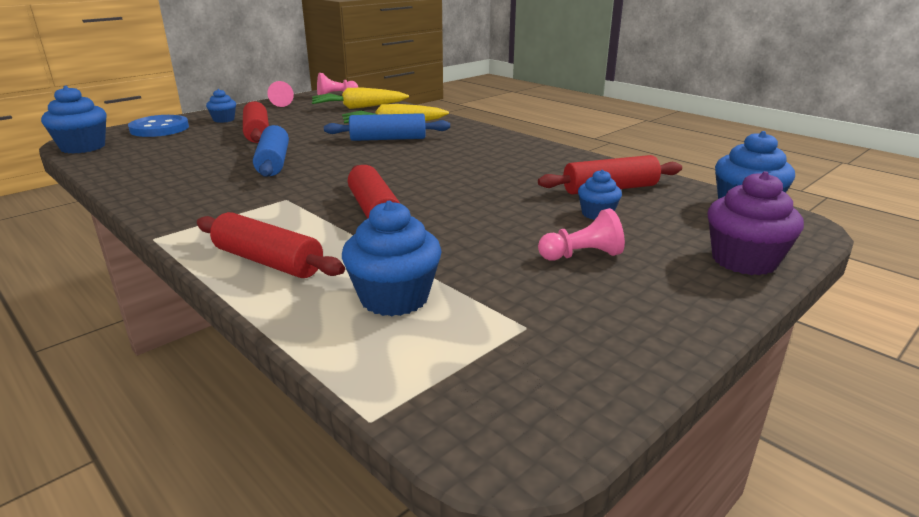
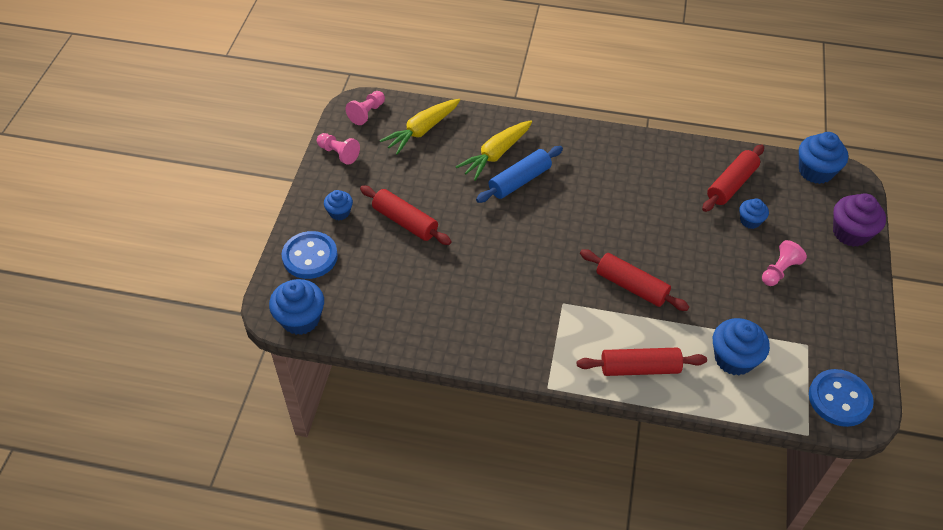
camera: 35 degrees left, 25 degrees up
blue rolling pin [253,125,289,177] -> none
none -> blue button [809,369,874,427]

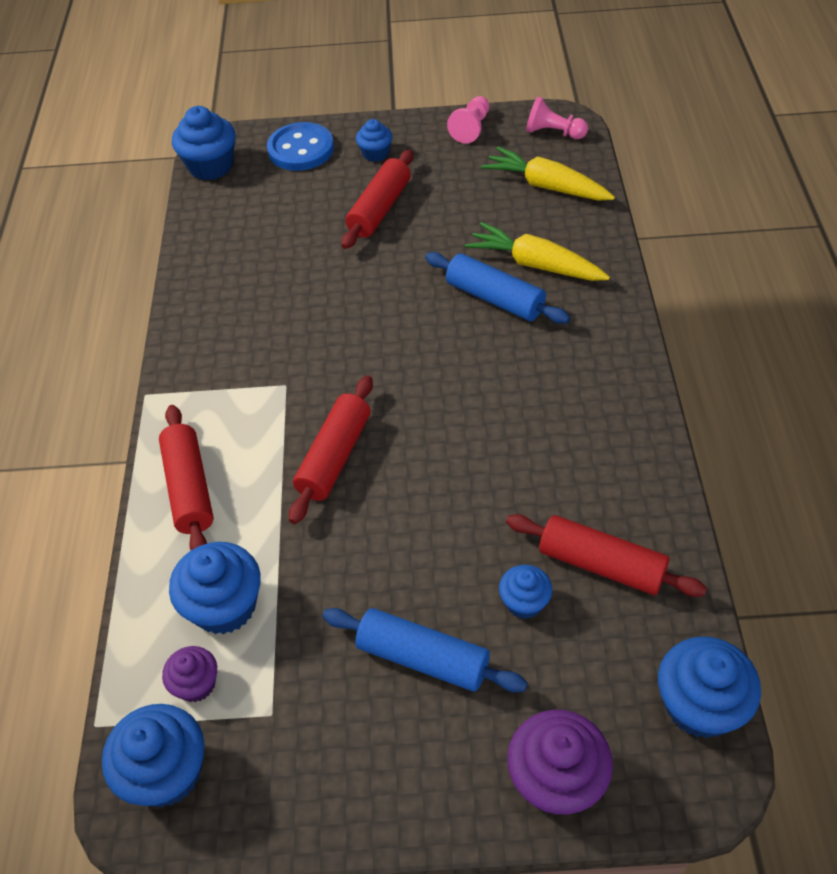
camera: 80 degrees right, 0 degrees up
pink pawn [762,240,807,286] -> blue rolling pin [322,608,528,692]
blue button [809,369,874,427] -> blue cupcake [102,704,204,807]
none -> purple cupcake [162,646,217,702]

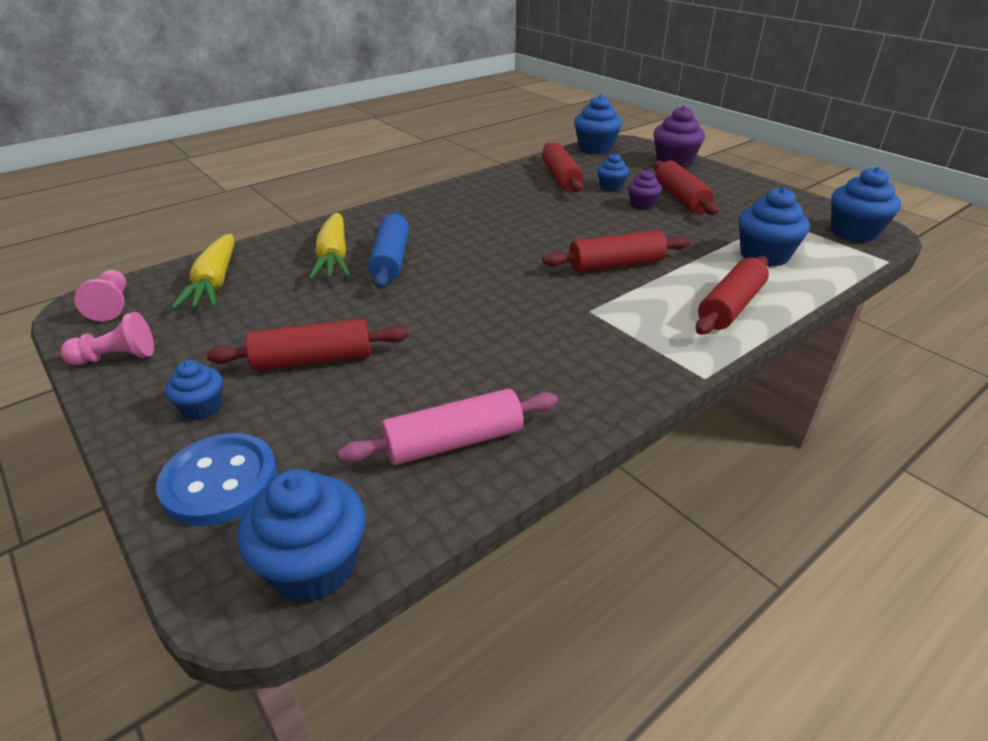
camera: 130 degrees left, 15 degrees down
purple cupcake [162,646,217,702] -> purple cupcake moved to [628,170,662,210]
blue rolling pin [322,608,528,692] -> red rolling pin [653,160,718,215]
none -> pink rolling pin [338,389,558,465]

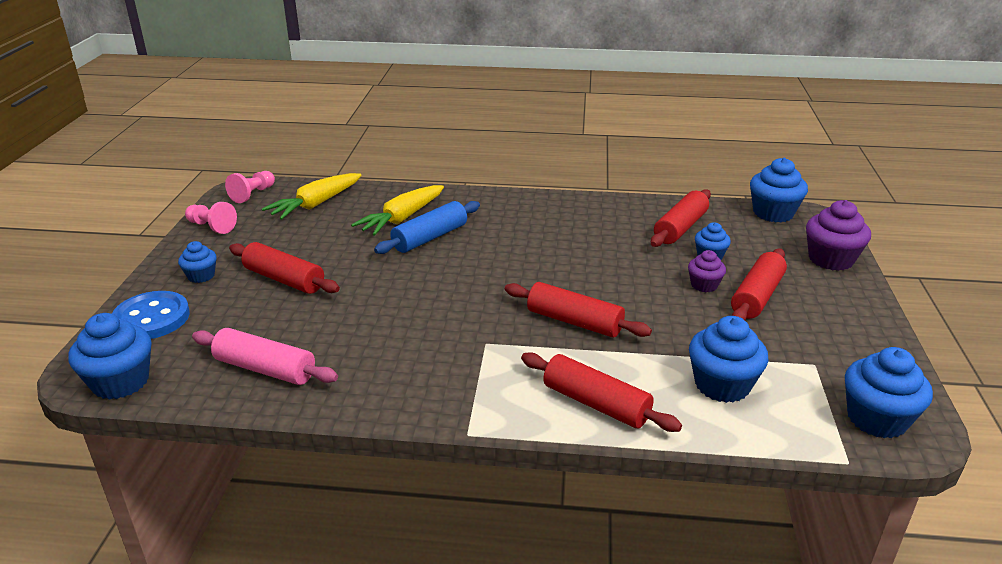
camera: 45 degrees right, 5 degrees down
red rolling pin [696,256,769,335] -> red rolling pin turned 45 degrees clockwise [521,352,682,432]

